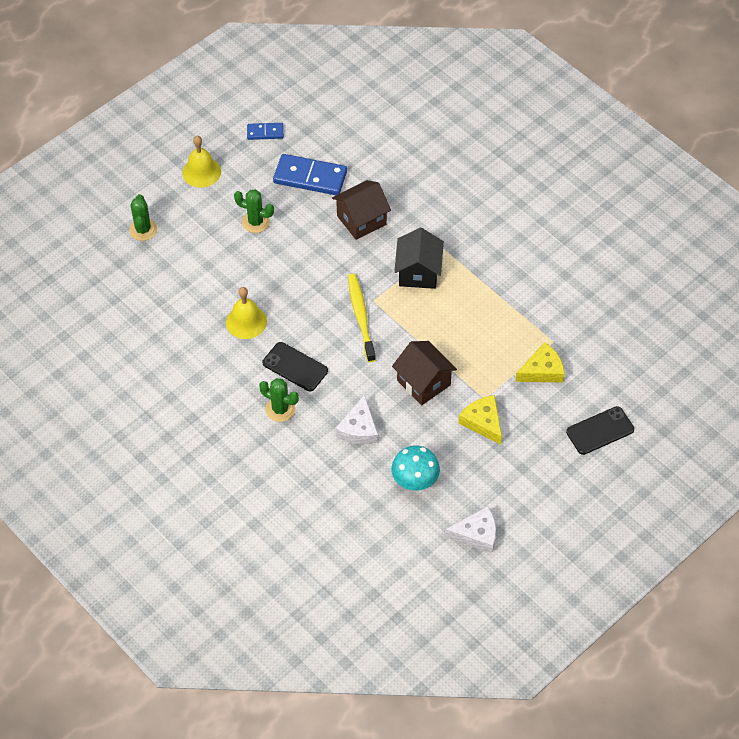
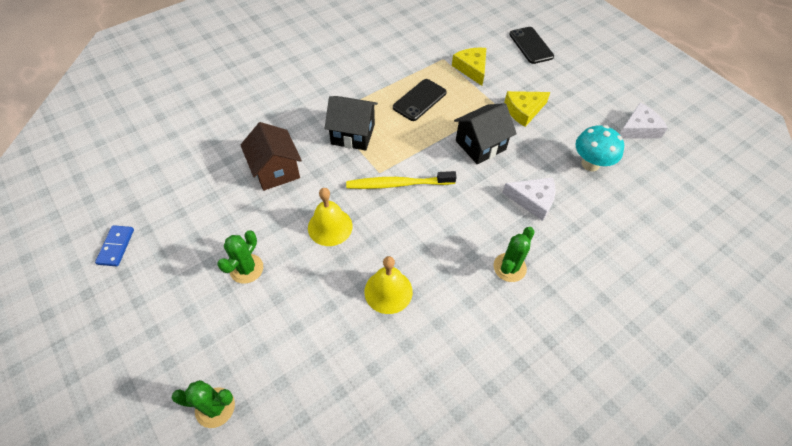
camera: 85 degrees left, 0 degrees up
yellow bell [182,136,221,188] -> yellow bell moved to [308,188,353,246]
black phone [263,342,328,391] -> black phone moved to [393,79,447,121]
blue domino [273,154,347,195] -> none
brown house [392,341,457,405] -> black house [454,103,517,164]
white cheese [445,506,496,553] -> white cheese turned 60 degrees clockwise [620,103,668,139]

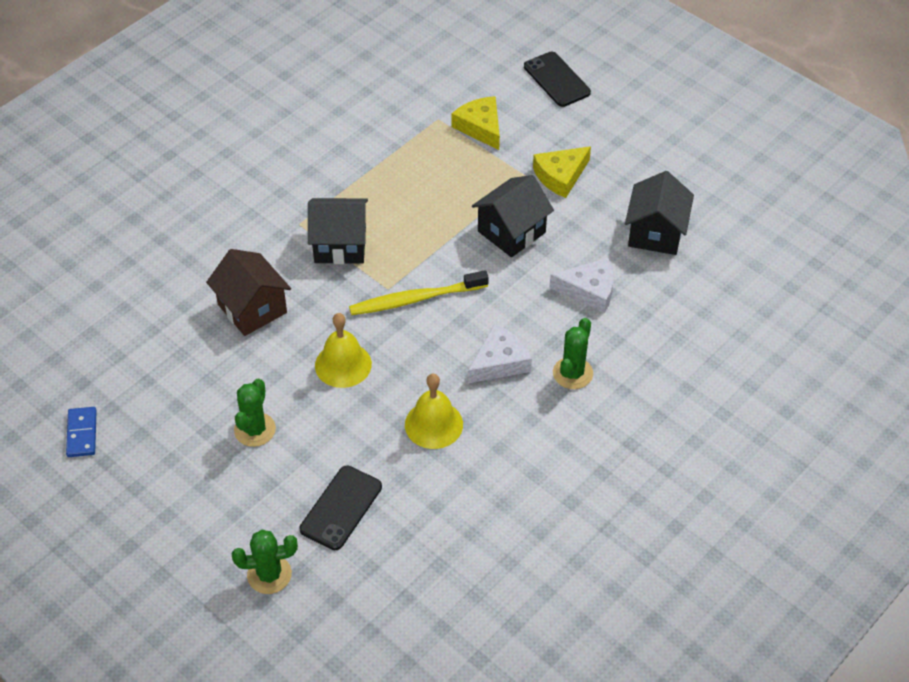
camera: 10 degrees left, 5 degrees down
black phone [393,79,447,121] -> black phone moved to [300,466,382,550]
turquoise mushroom [575,125,624,171] -> black house [625,171,694,255]
white cheese [620,103,668,139] -> white cheese moved to [468,324,532,383]

